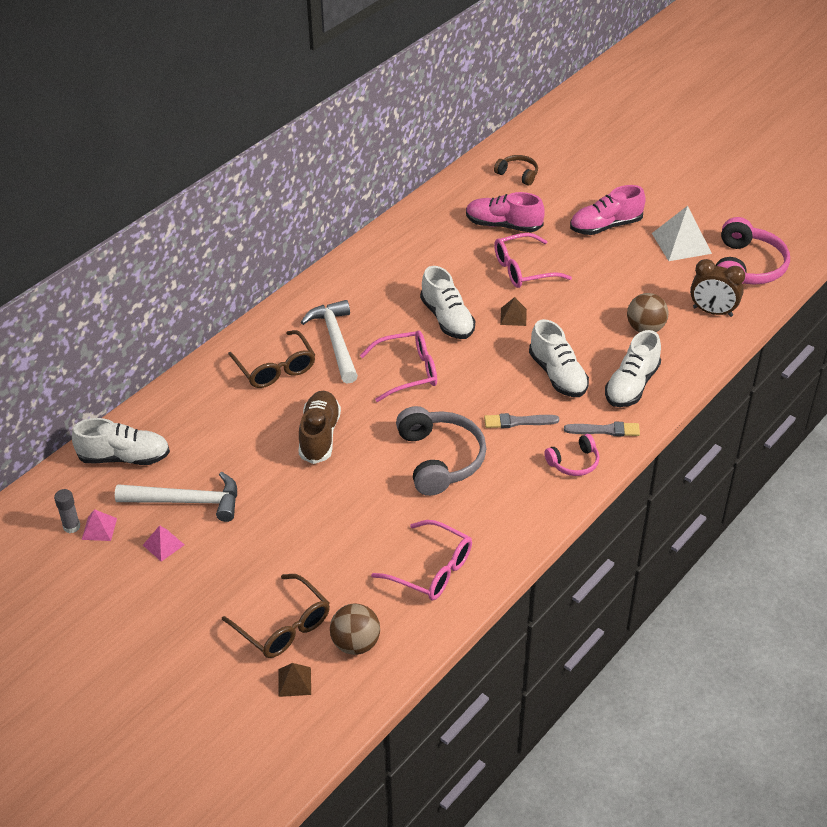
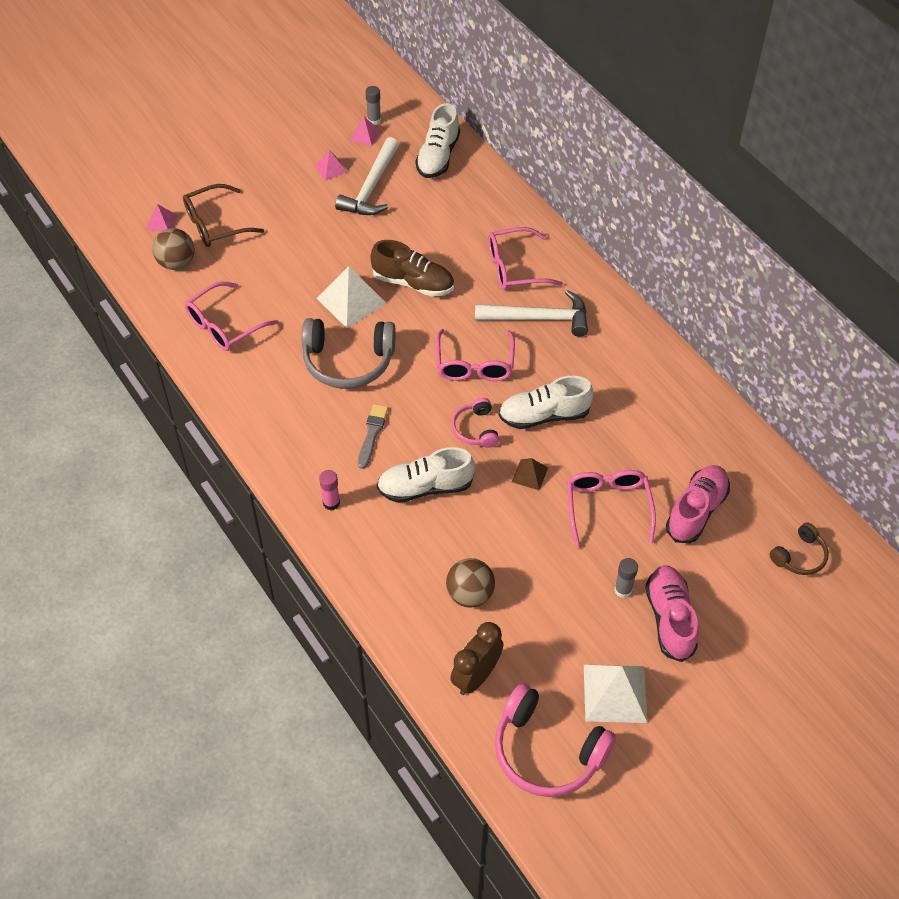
camera: 105 degrees right, 10 degrees up
brown glasses [228,330,315,388] -> pink glasses [488,227,563,290]
brown pyramid [278,663,311,697] -> pink pyramid [146,204,178,232]
pink headphones [544,434,600,476] -> pink headphones moved to [452,398,499,448]
grey brush [564,422,640,436] -> pink glue stick [319,470,340,510]
white shoe [605,330,661,407] -> none
none -> white pyramid [317,266,387,328]
none -> grey glue stick [614,558,638,598]

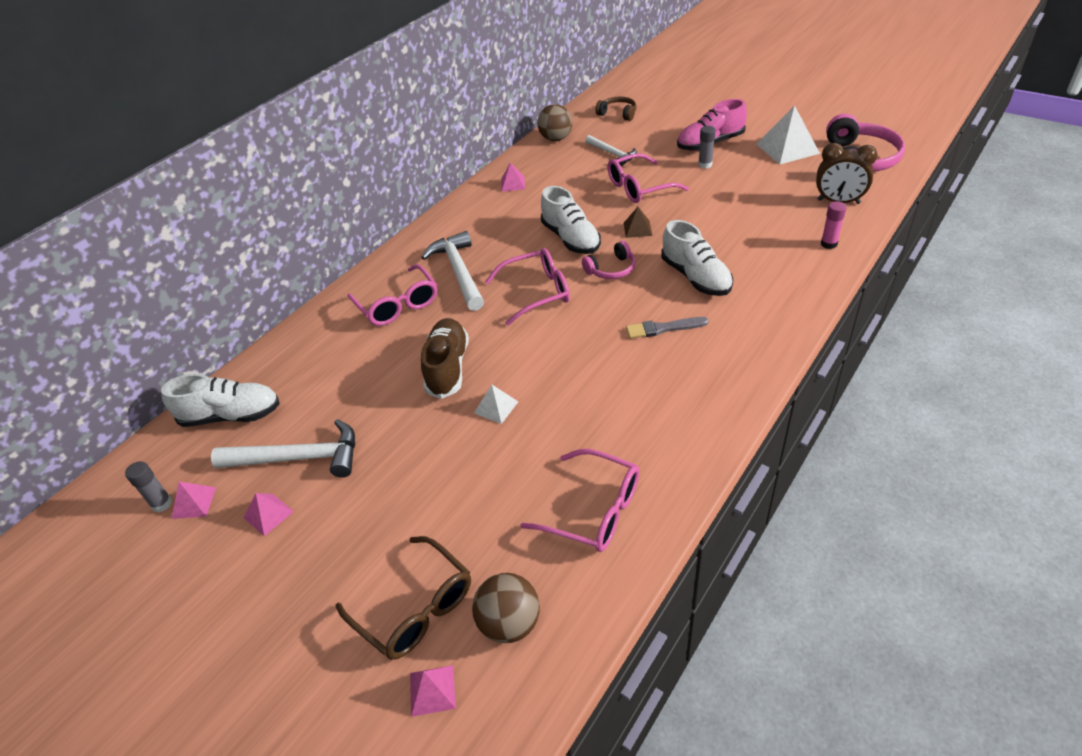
camera: 105 degrees left, 10 degrees down
grey headphones [302,318,396,389] -> none
white pyramid [317,266,387,328] -> white pyramid [474,385,518,424], size x0.53
pink glue stick [319,470,340,510] -> pink glue stick moved to [821,201,846,249]
brown ball [446,558,495,608] -> brown ball moved to [537,104,572,141]
pink shoe [666,465,730,543] -> white hammer [585,135,637,166]
none -> pink pyramid [501,163,525,192]

